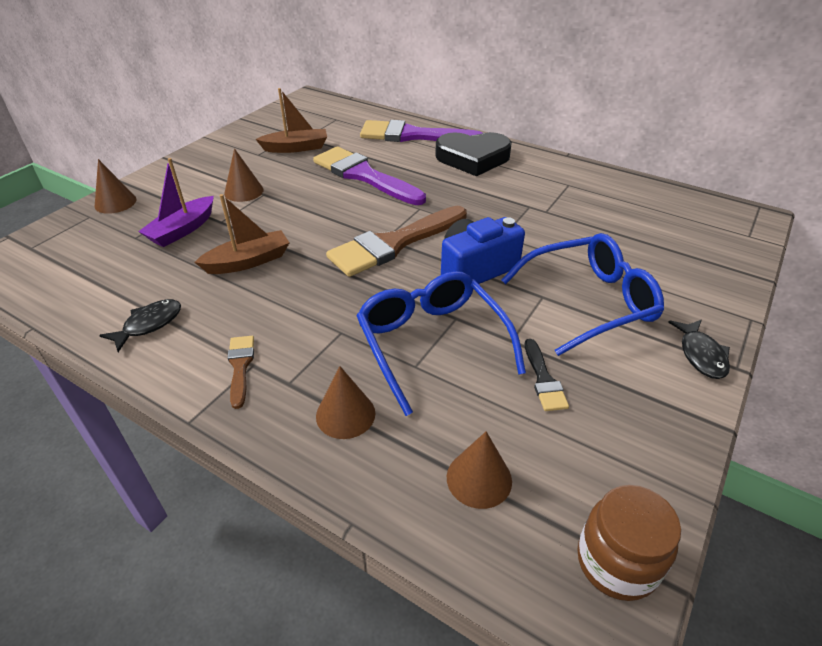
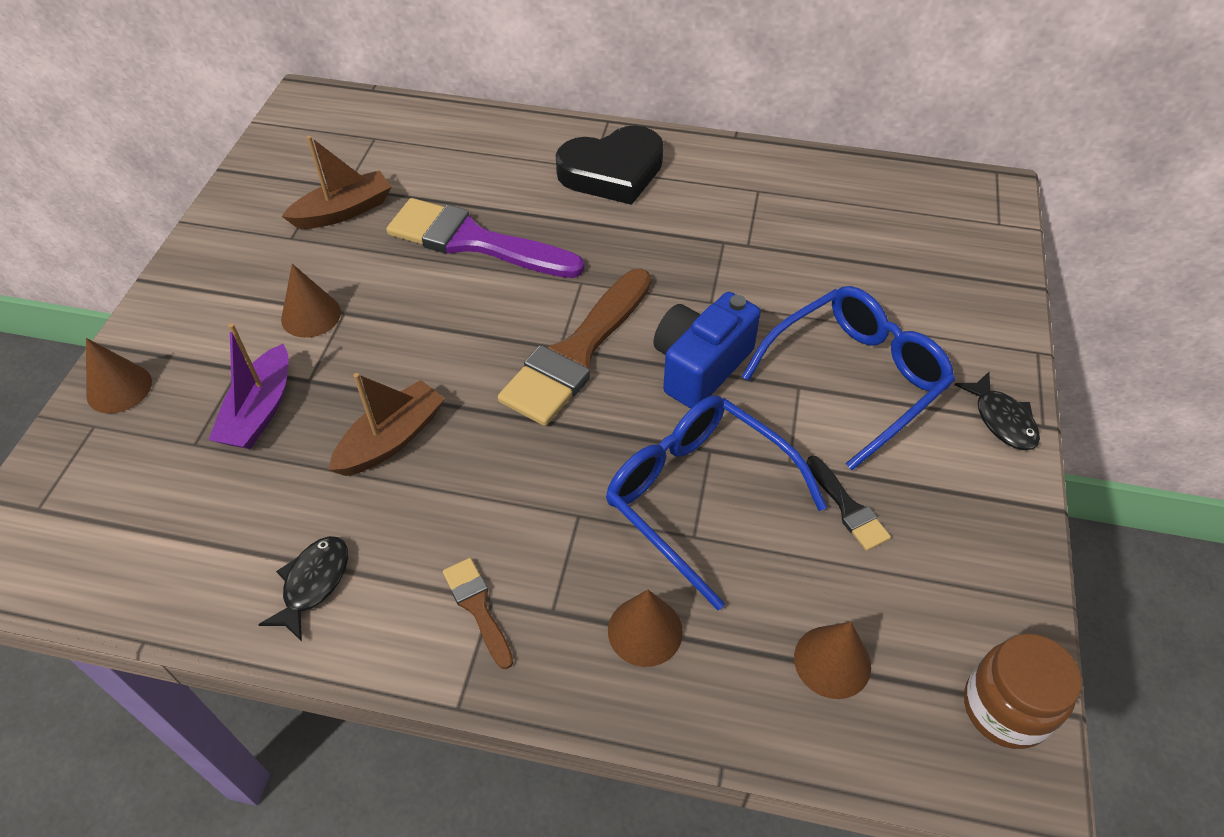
camera: 20 degrees left, 10 degrees up
purple brush [360,120,482,142] -> none

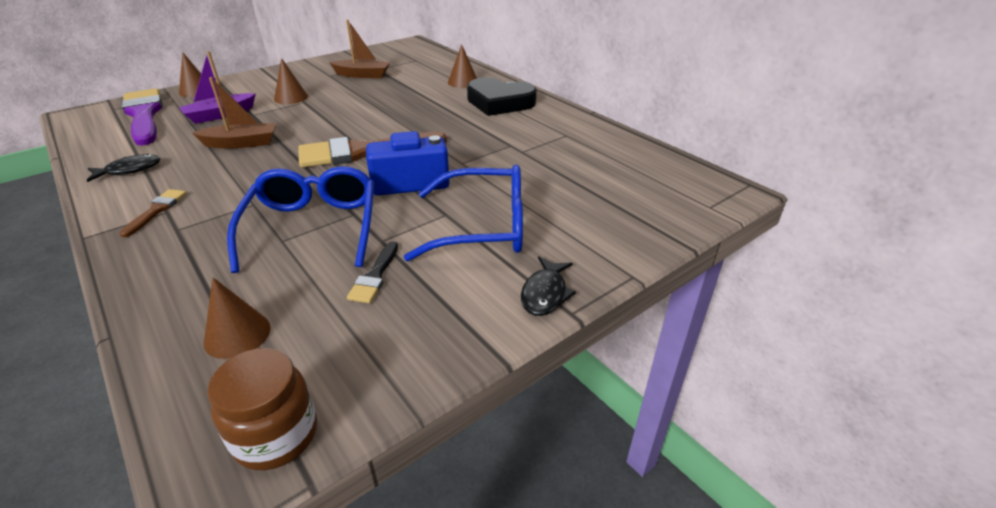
camera: 40 degrees right, 15 degrees down
purple brush [386,198,585,278] -> purple brush moved to [121,88,163,146]
brown cone [608,590,683,667] -> brown cone moved to [448,44,477,88]

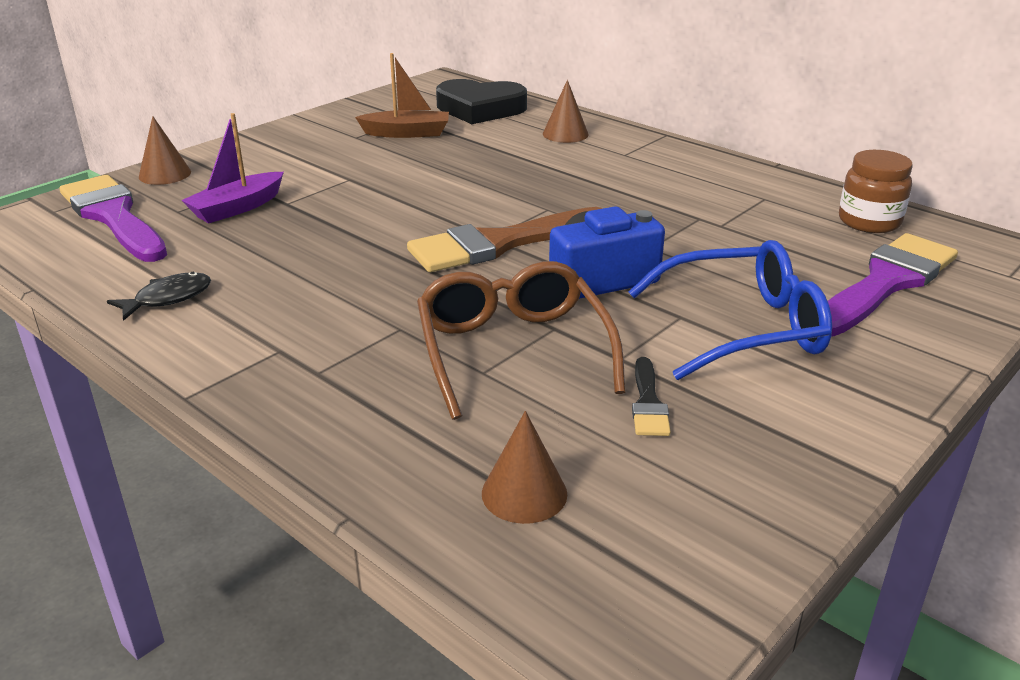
camera: 10 degrees left, 5 degrees down
brown brush [120,189,187,237] -> none
brown boat [192,77,276,149] -> none
brown jar [207,348,317,470] -> brown jar moved to [839,150,913,233]
blue glasses [227,166,374,273] -> brown glasses [417,261,626,420]
brown cone [274,58,308,104] -> none
black heart [467,77,537,116] -> black heart moved to [436,79,527,124]
black fish [521,256,576,316] -> none
none -> purple brush [828,233,958,336]

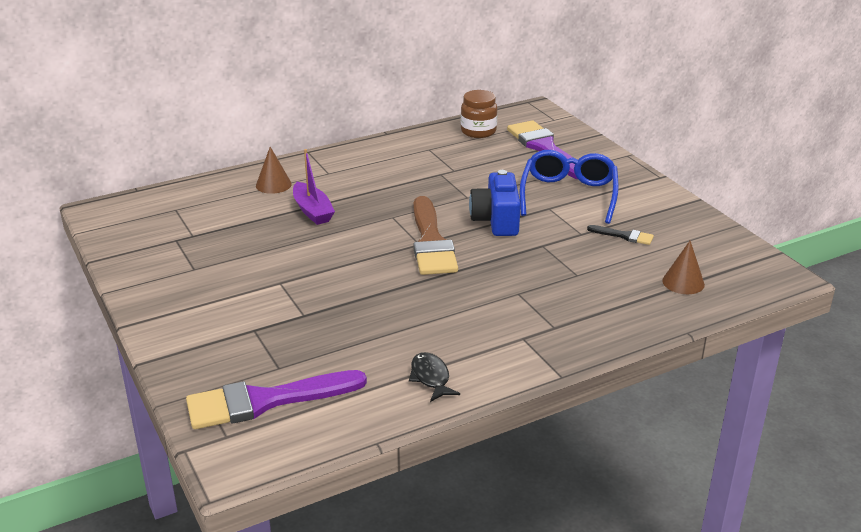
camera: 70 degrees left, 0 degrees up
brown cone [139,116,191,185] -> none
purple boat [181,113,284,223] -> purple boat moved to [293,149,335,225]
brown boat [355,53,449,138] -> none
brown glasses [417,261,626,420] -> none
black heart [436,79,527,124] -> none

